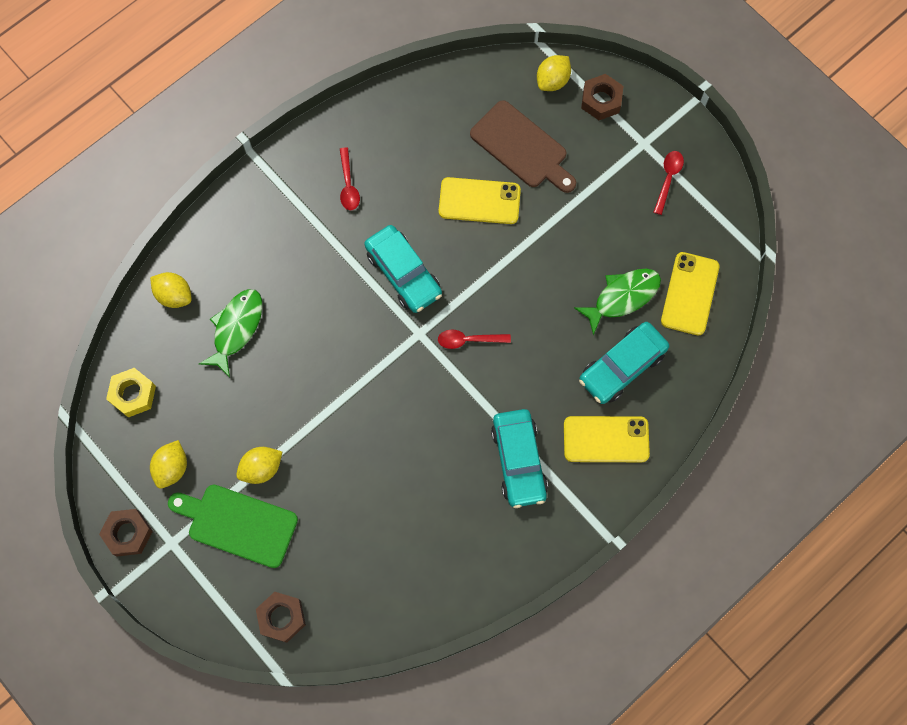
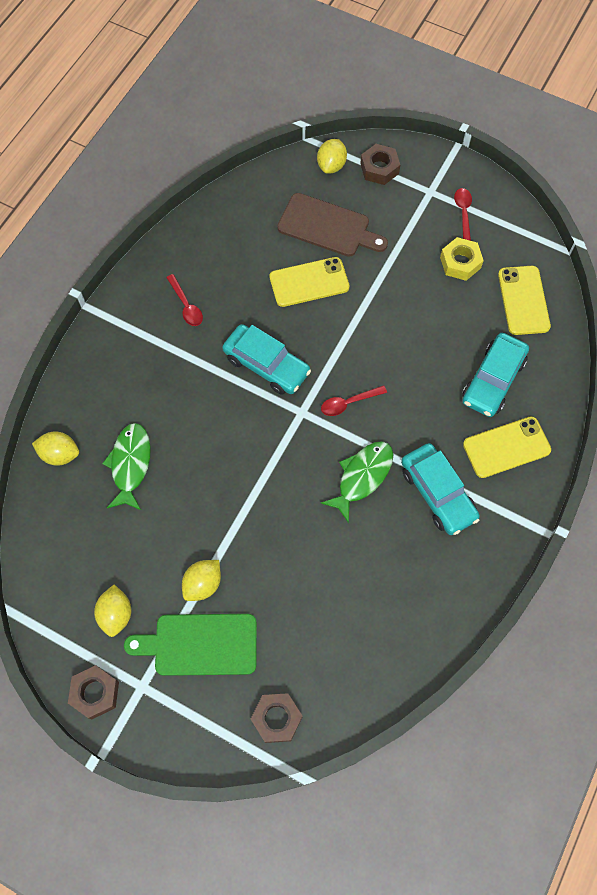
camera: 20 degrees left, 5 degrees down
yellow nut [106,368,156,417] -> yellow nut moved to [440,237,484,281]
green fish [574,268,661,335] -> green fish moved to [321,441,393,523]

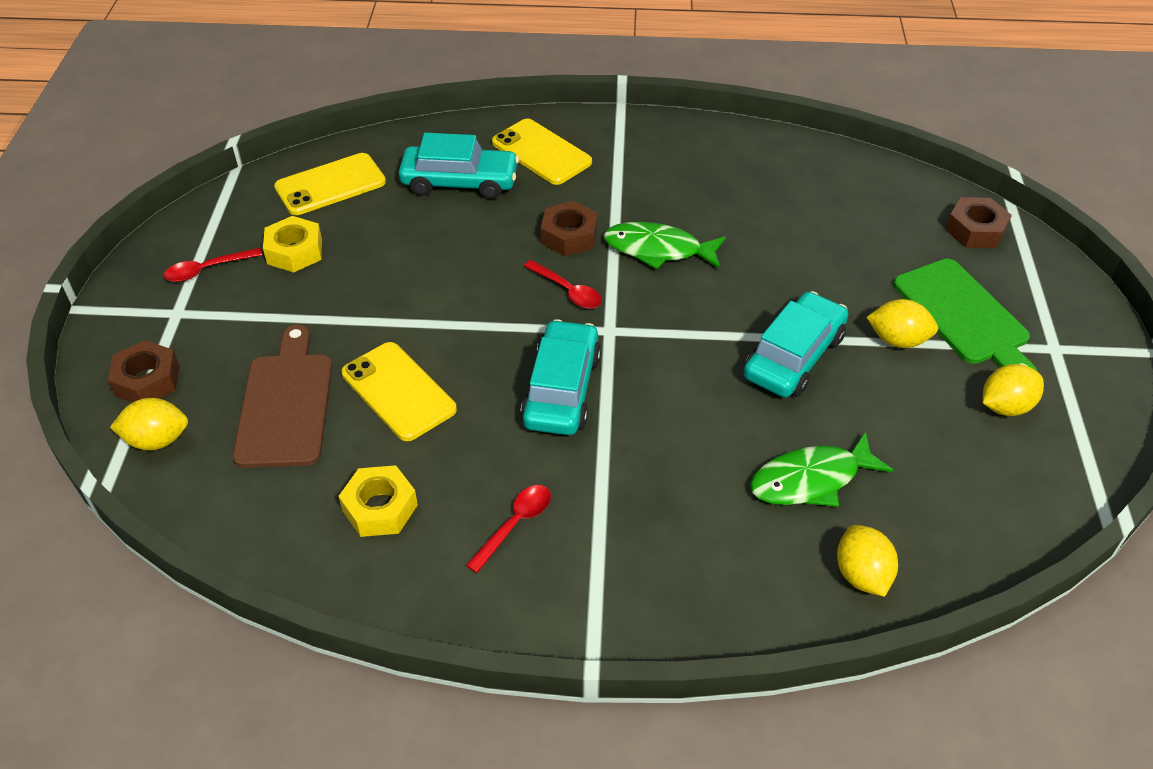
camera: 115 degrees left, 20 degrees down
brown nut [68,665,119,720] -> brown nut moved to [541,201,598,256]
turquoise car [401,443,480,535] -> turquoise car moved to [744,291,849,398]
none -> yellow nut [338,465,418,537]

